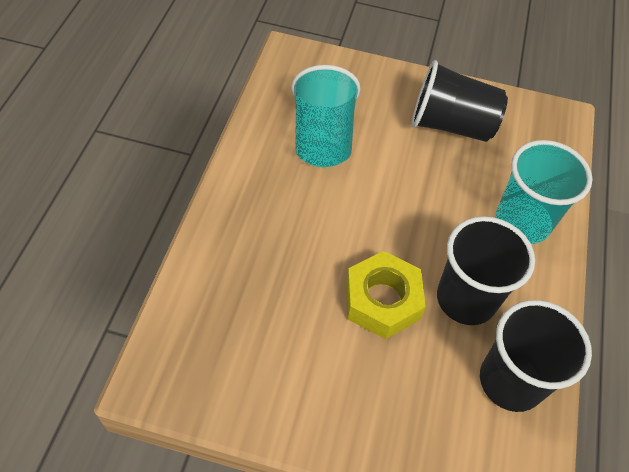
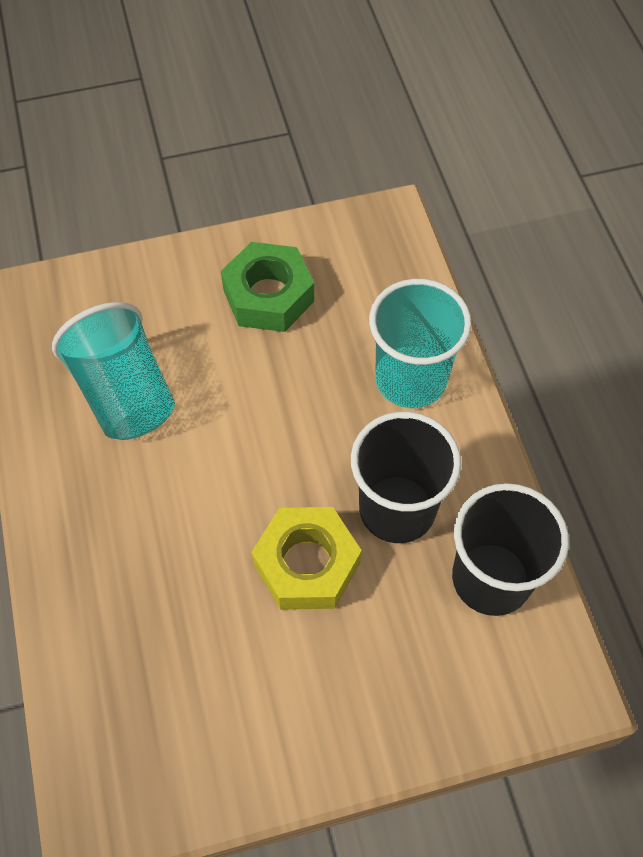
camera: 25 degrees left, 5 degrees up
black cup [412,60,508,142] -> green nut [221,242,314,332]

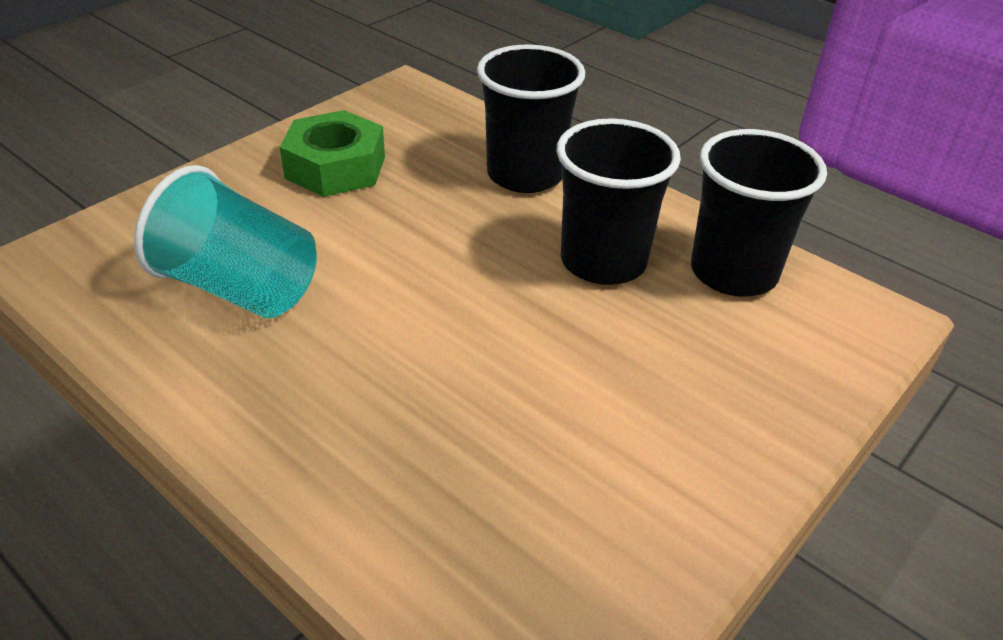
camera: 35 degrees left, 20 degrees down
yellow nut [252,507,362,610] -> none
turquoise cup [369,279,472,408] -> black cup [477,44,585,193]

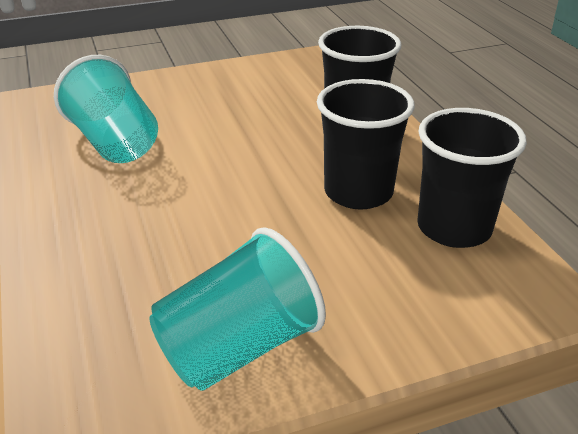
camera: 30 degrees right, 5 degrees down
green nut [280,110,385,197] -> none
none -> turquoise cup [149,227,326,391]

